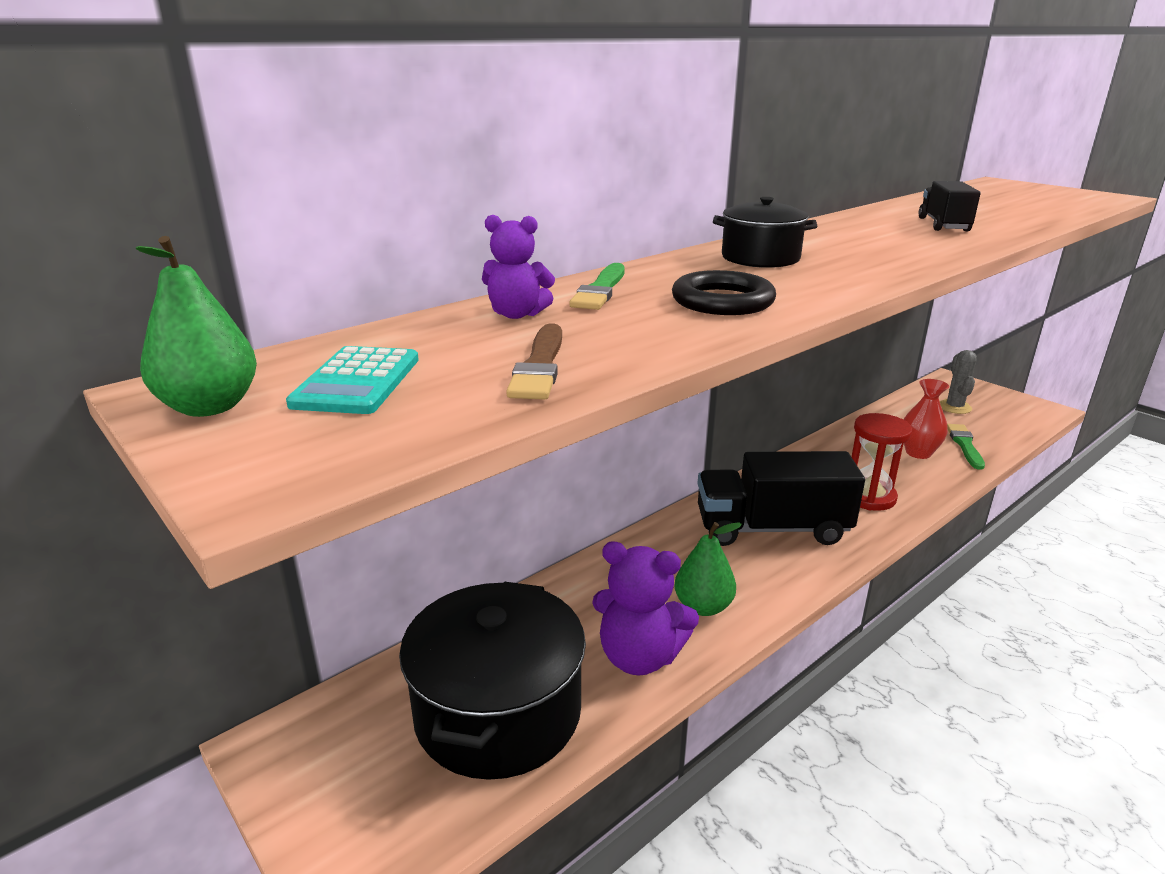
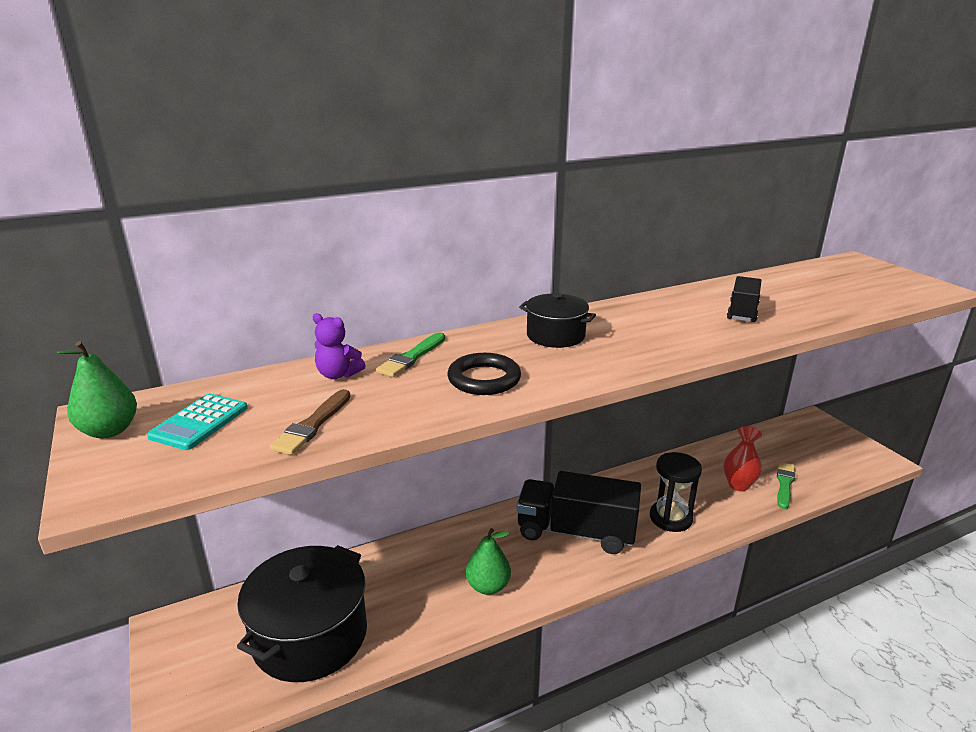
camera: 15 degrees right, 0 degrees up
purple teddy bear [592,541,699,675] -> none
red hourglass [852,413,912,511] -> black hourglass [650,452,702,532]
grey cactus [940,350,977,414] -> none

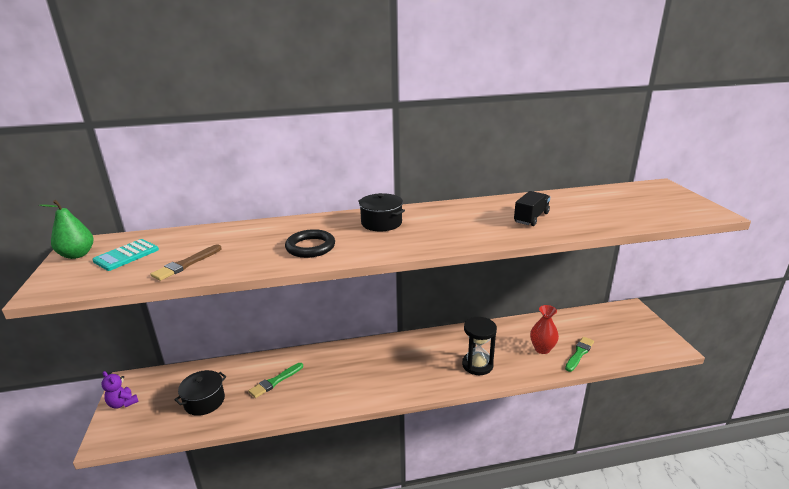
camera: 15 degrees right, 0 degrees up
black pot [237,545,367,682] -> black pot [174,370,226,416], size x0.54
purple teddy bear [313,313,366,379] -> purple teddy bear moved to [101,371,139,409]
green brush [376,333,445,377] -> green brush moved to [248,363,303,398]
green pear [466,528,511,595] -> none
black truck [517,471,641,554] -> none

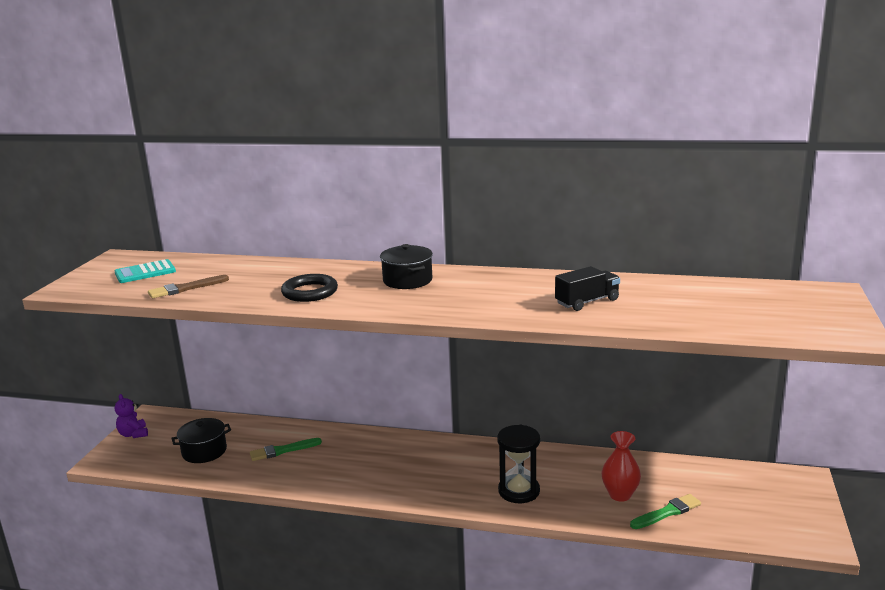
camera: 25 degrees right, 5 degrees down
green pear [39,200,93,259] -> none

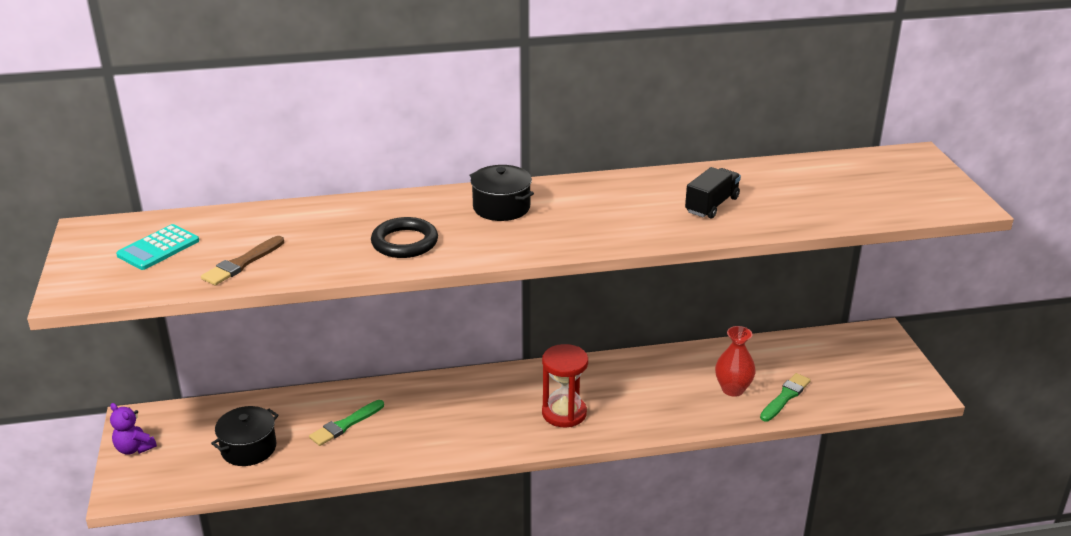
camera: 25 degrees left, 10 degrees up
black hourglass [497,425,540,503] -> none
none -> red hourglass [542,344,588,427]

